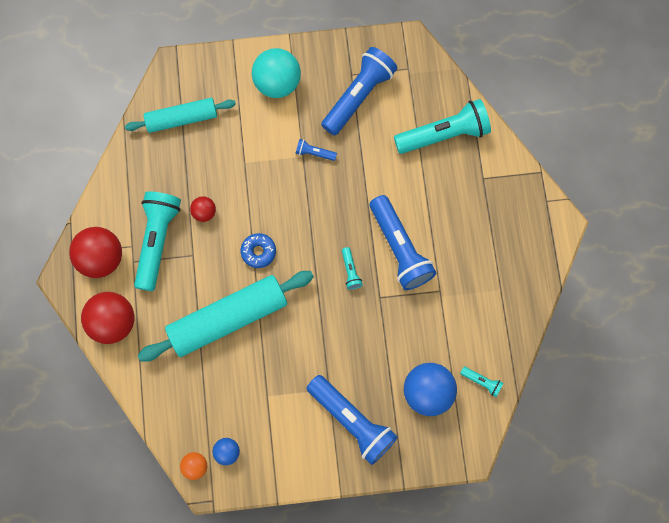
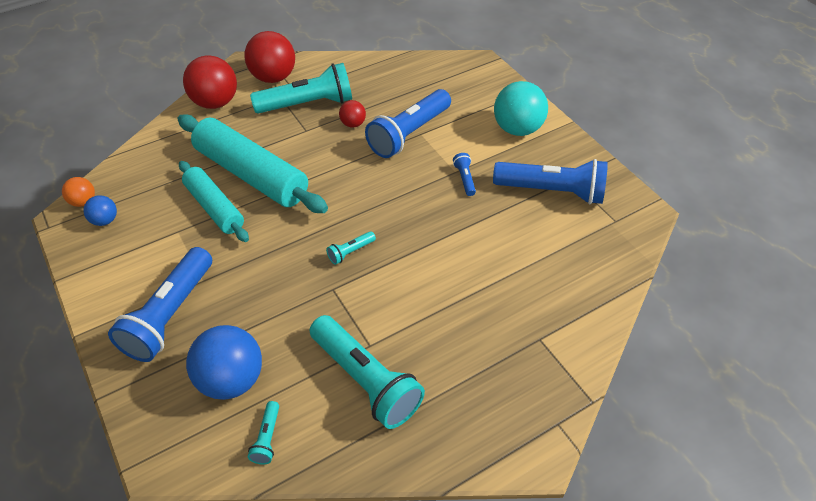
camera: 65 degrees right, 25 degrees down
turquoise rolling pin [125,98,236,133] -> turquoise rolling pin moved to [179,161,249,242]
blue donut [241,233,276,268] -> none
blue flashlight [370,195,436,290] -> blue flashlight moved to [365,89,451,158]
turquoise flashlight [394,99,491,154] -> turquoise flashlight moved to [310,315,425,429]

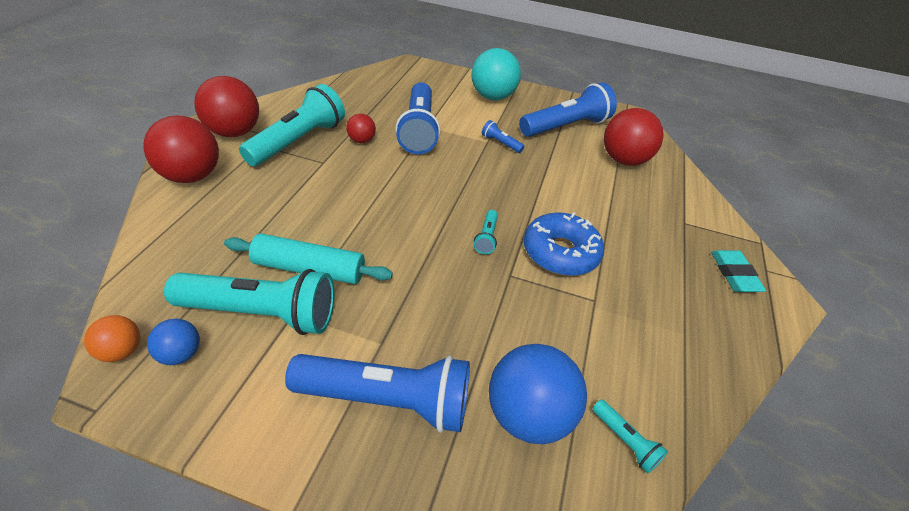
camera: 45 degrees left, 5 degrees down
blue flashlight [108,247,212,362] -> blue flashlight turned 60 degrees counterclockwise [285,354,470,433]
turquoise rolling pin [178,114,328,213] -> none
turquoise flashlight [310,315,425,429] -> turquoise flashlight moved to [164,269,335,335]
none -> blue donut [524,212,604,276]
none -> red ball [604,108,664,166]
none -> turquoise eraser [711,250,766,292]

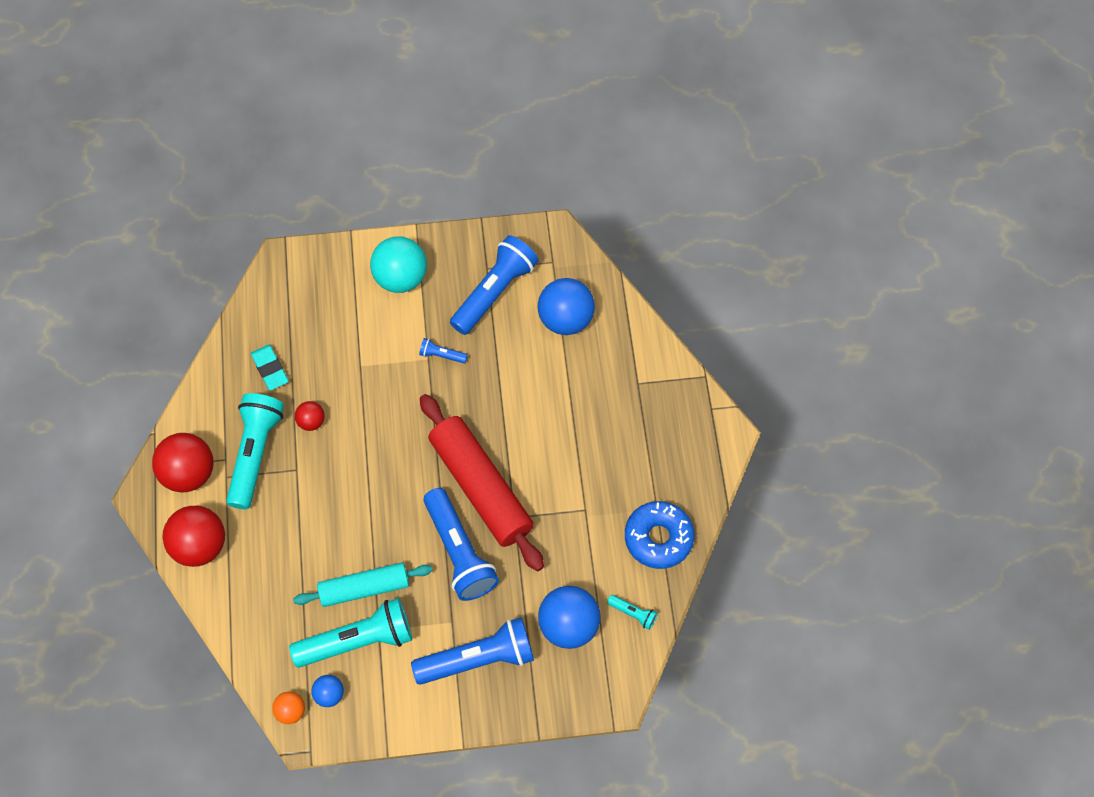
camera: 20 degrees left, 20 degrees up
blue flashlight [395,82,440,154] -> blue flashlight moved to [424,488,499,601]
turquoise flashlight [474,210,498,254] -> red rolling pin [420,394,544,571]
blue donut [524,212,604,276] -> blue donut moved to [625,501,694,569]
red ball [604,108,664,166] -> blue ball [538,278,595,335]
turquoise eraser [711,250,766,292] -> turquoise eraser moved to [251,345,289,390]

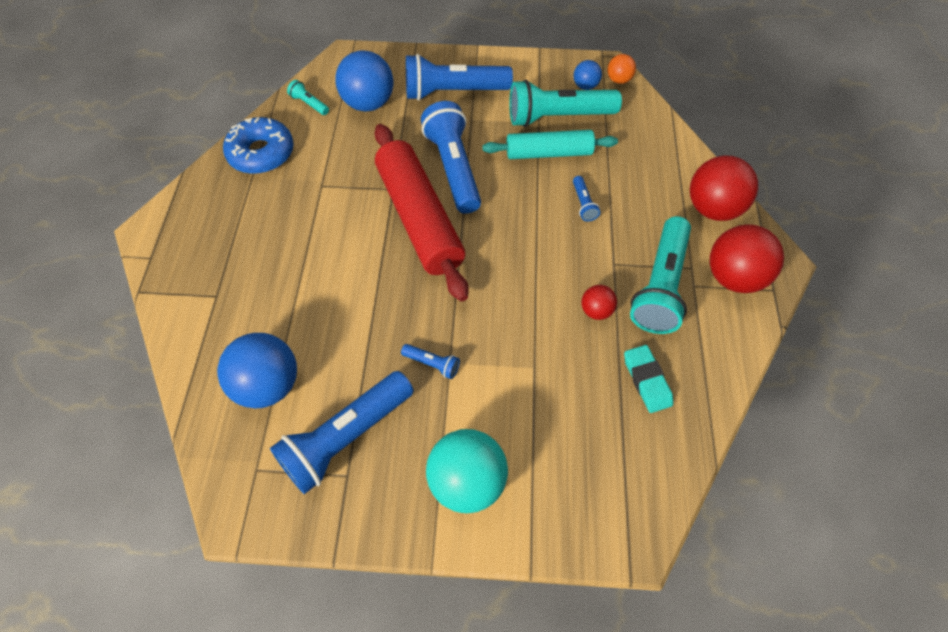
camera: 170 degrees left, 5 degrees down
none -> blue flashlight [573,176,600,221]

